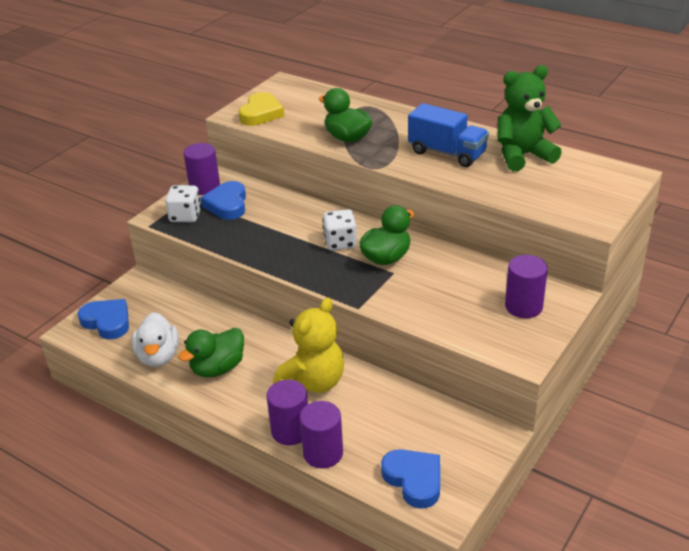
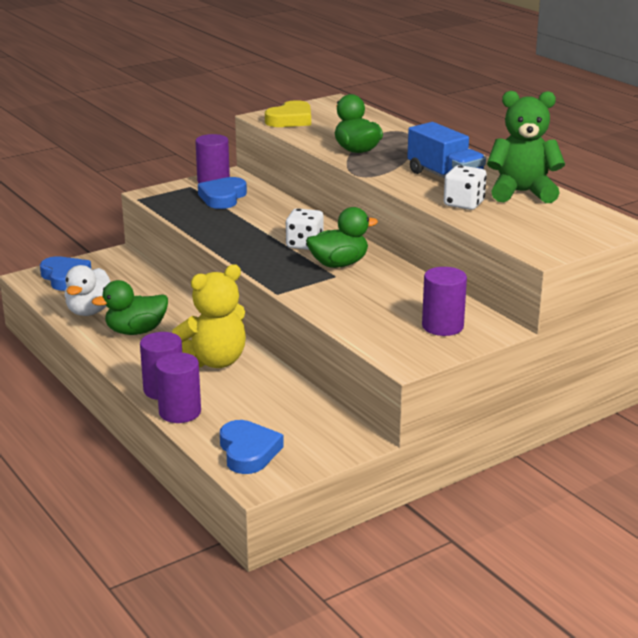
camera: 20 degrees right, 10 degrees down
white dice [165,185,201,222] -> white dice moved to [444,165,486,210]

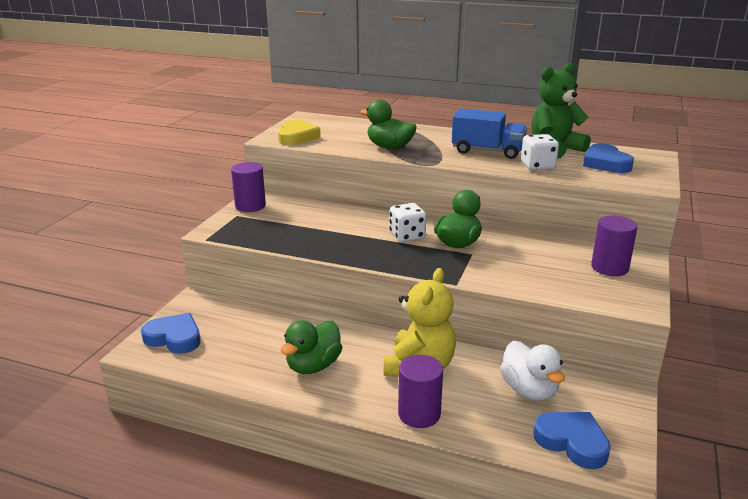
camera: 35 degrees left, 0 degrees up
white duck [64,265,111,316] -> white duck moved to [500,341,565,401]
purple cylinder [155,353,201,423] -> none
blue heart [198,177,247,209] -> blue heart moved to [583,143,634,173]

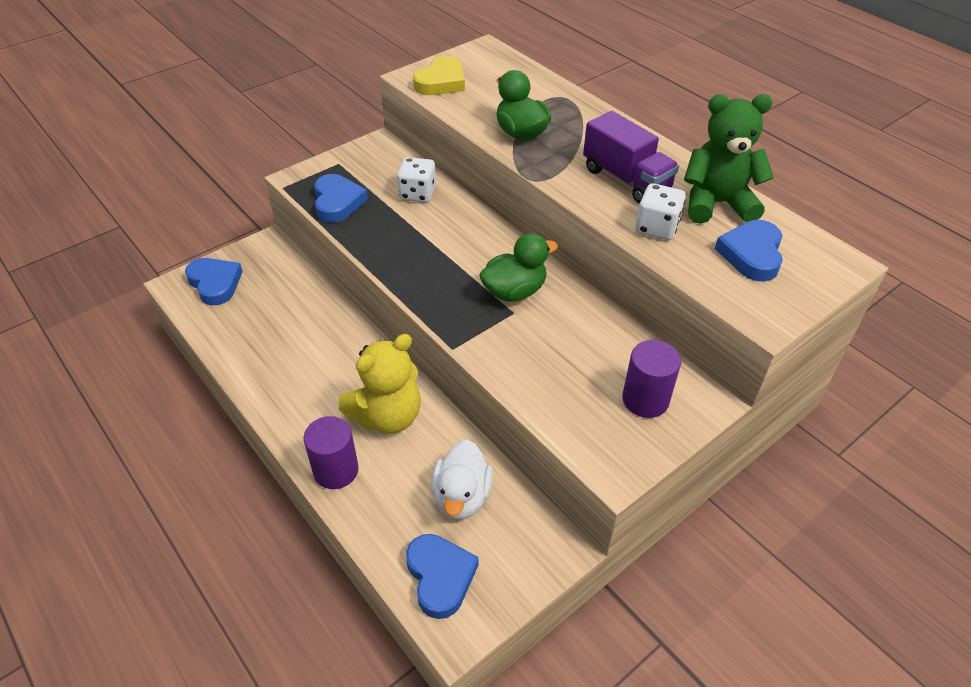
camera: 30 degrees right, 20 degrees up
purple cylinder [231,162,266,212] -> none
green duck [281,320,342,374] -> none
white dice [389,203,426,242] -> white dice moved to [397,157,436,202]
blue truck [452,108,527,159] -> purple truck [583,111,679,203]
none -> blue heart [314,174,368,223]

